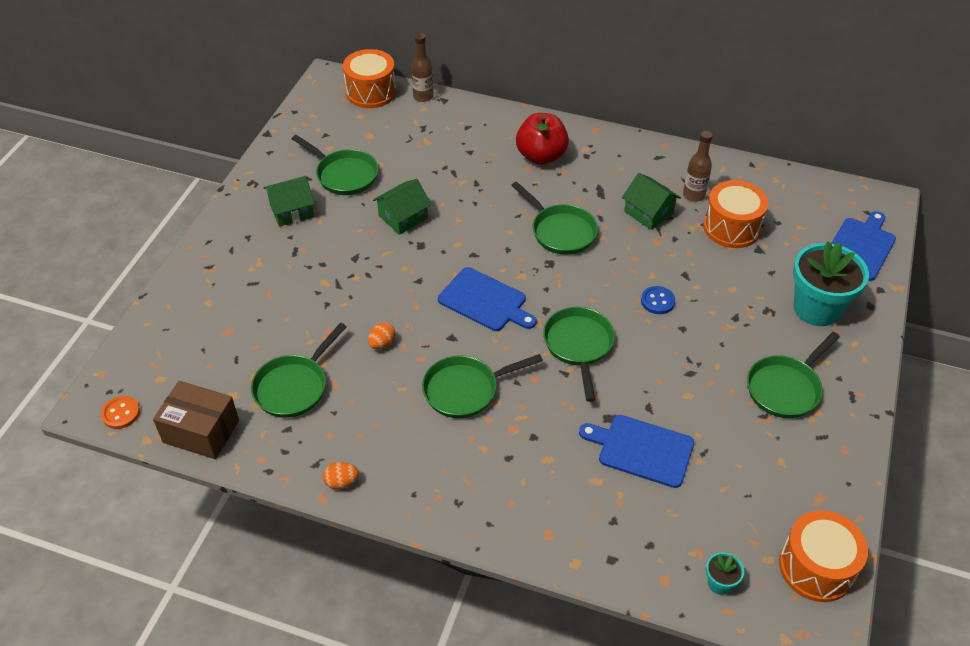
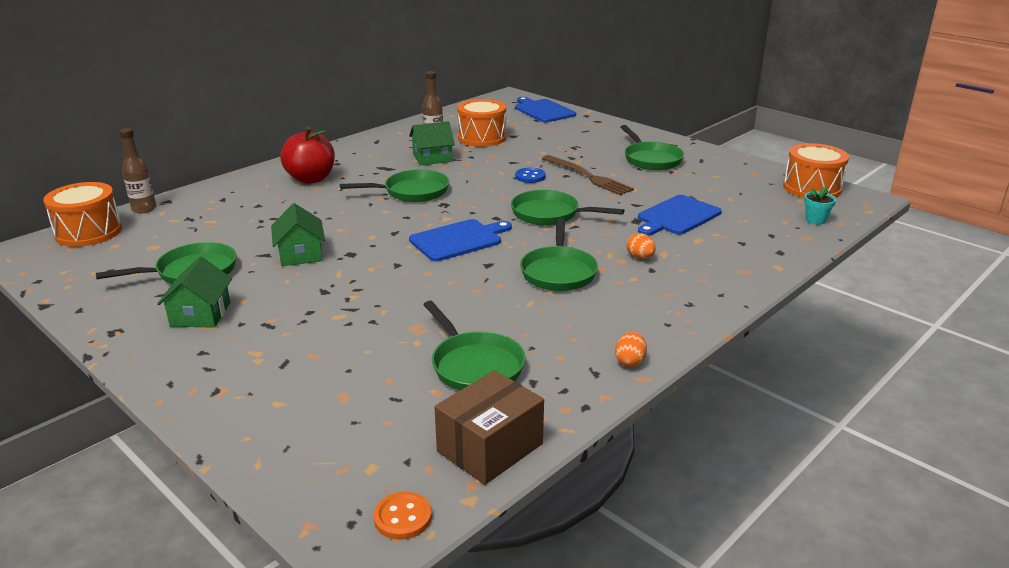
camera: 65 degrees left, 20 degrees down
orange egg [368,322,396,349] -> orange egg moved to [626,233,656,259]
turquoise flower pot [793,242,869,326] -> none
none -> brown fork [542,155,634,195]

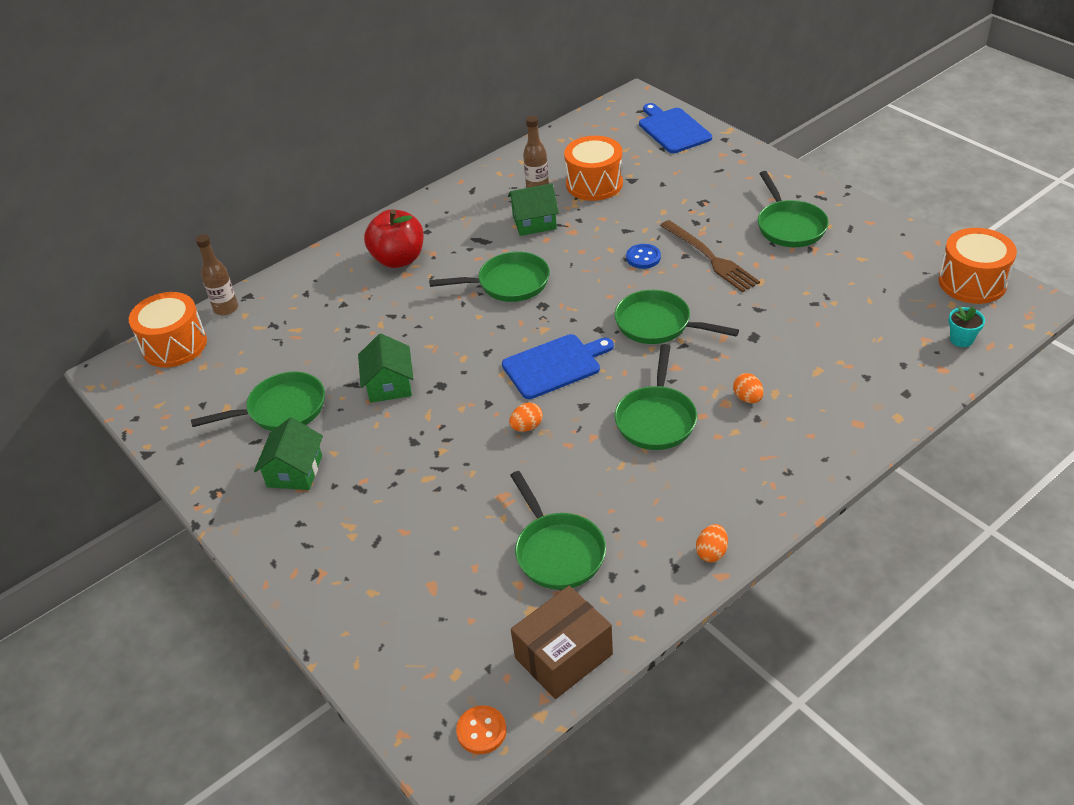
camera: 10 degrees right, 15 degrees up
blue cutting board [638,195,722,236] -> none
none -> orange egg [509,403,543,432]

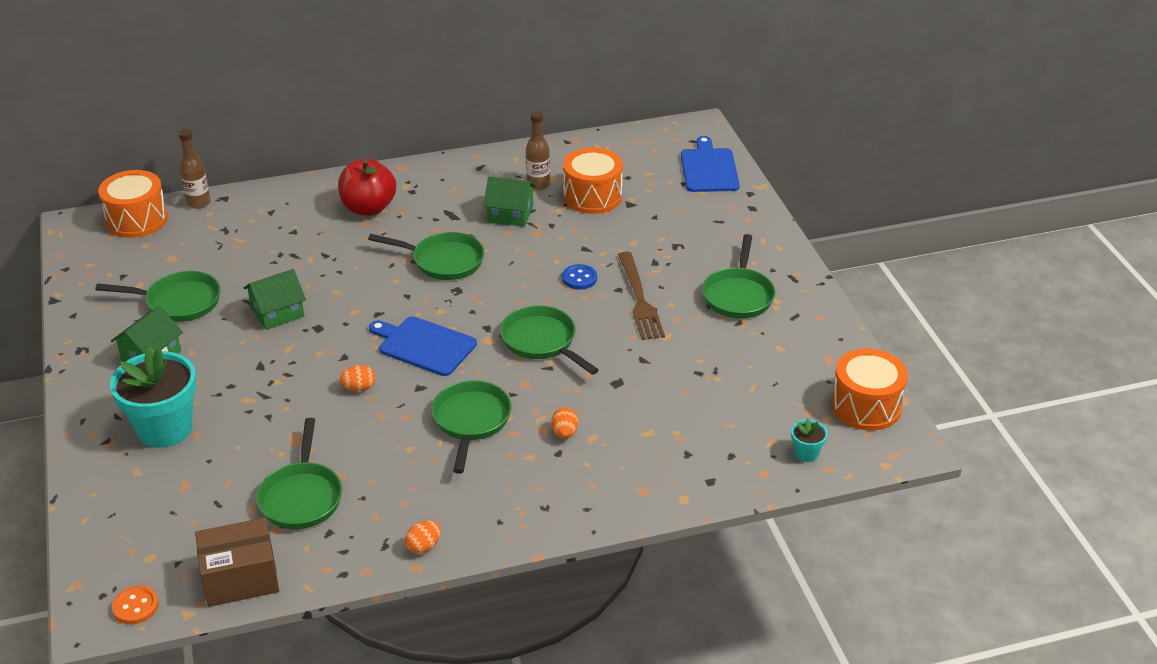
camera: 20 degrees right, 5 degrees down
green house [358,333,414,403] -> green house turned 45 degrees clockwise [244,269,306,330]
blue cutting board [502,334,614,399] -> blue cutting board turned 150 degrees counterclockwise [369,316,477,376]
green pan [615,344,697,450] -> green pan turned 150 degrees clockwise [431,380,512,474]
none -> turquoise flower pot [110,346,197,448]

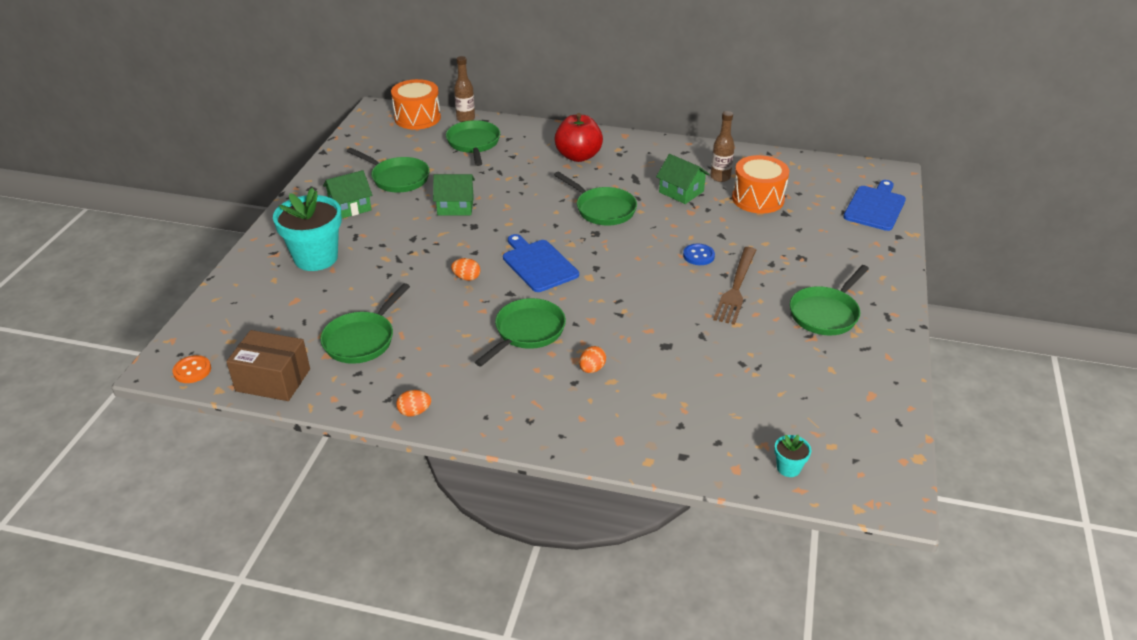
camera: 30 degrees right, 0 degrees up
green pan [500,305,599,375] -> green pan moved to [446,120,500,166]
orange drum [831,348,908,431] -> none

